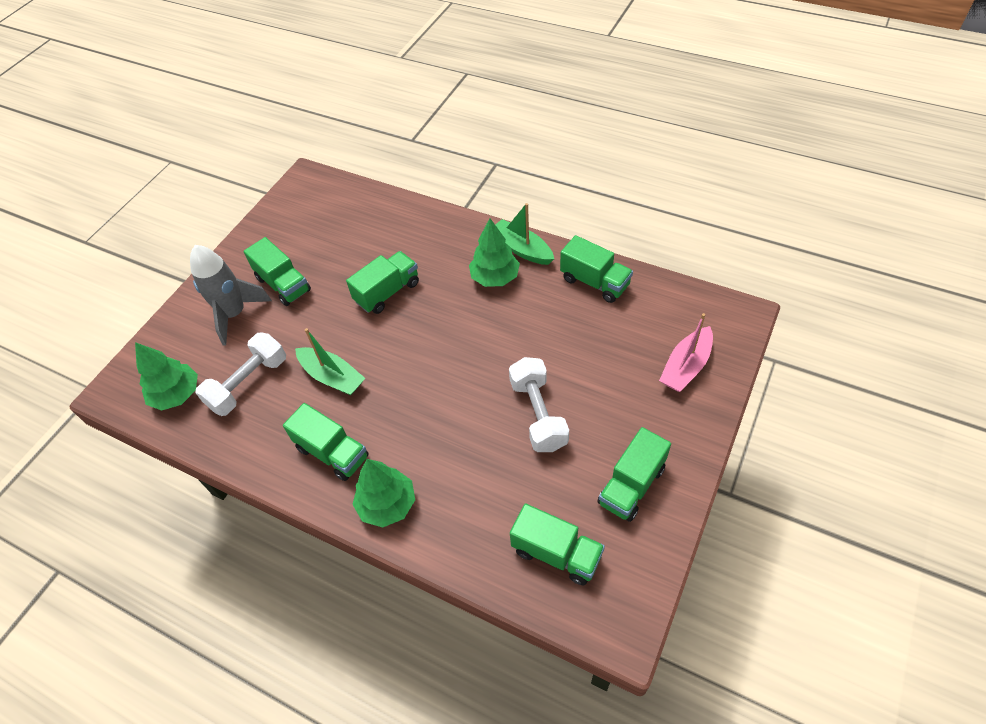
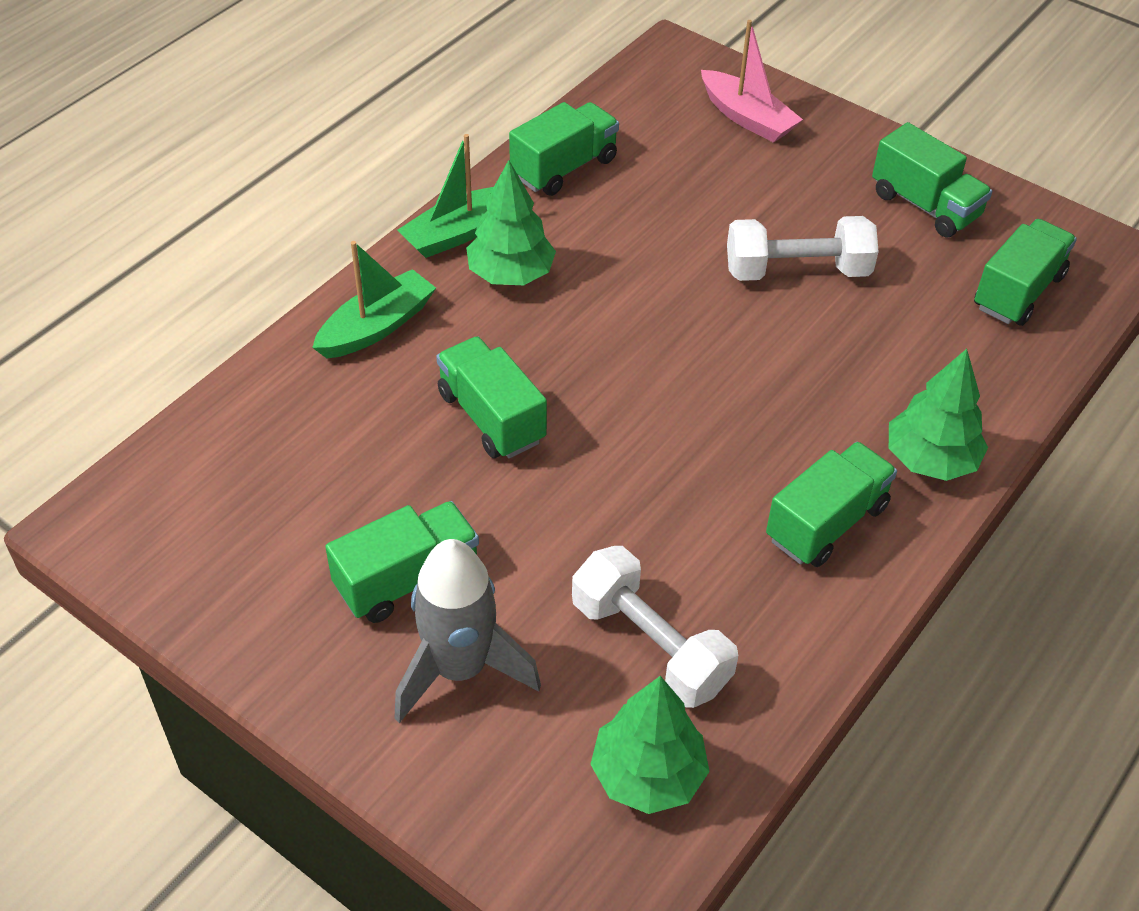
camera: 85 degrees left, 5 degrees down
green boat [295,328,365,395] -> green boat moved to [312,241,436,358]

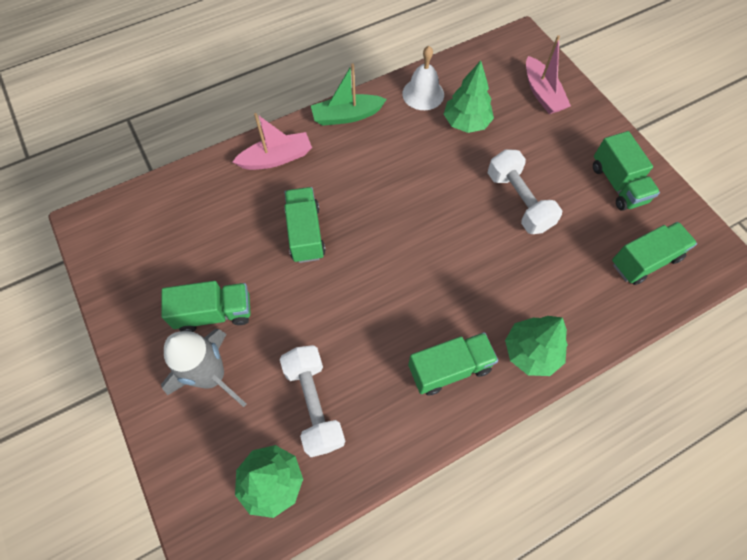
camera: 25 degrees right, 15 degrees up
green boat [312,241,436,358] -> pink boat [233,113,312,170]
green tree [466,160,556,285] -> green tree moved to [444,60,494,133]
green truck [509,102,619,196] -> white bell [402,46,444,110]
white dumbbell [727,216,879,281] -> white dumbbell turned 45 degrees clockwise [488,149,562,234]

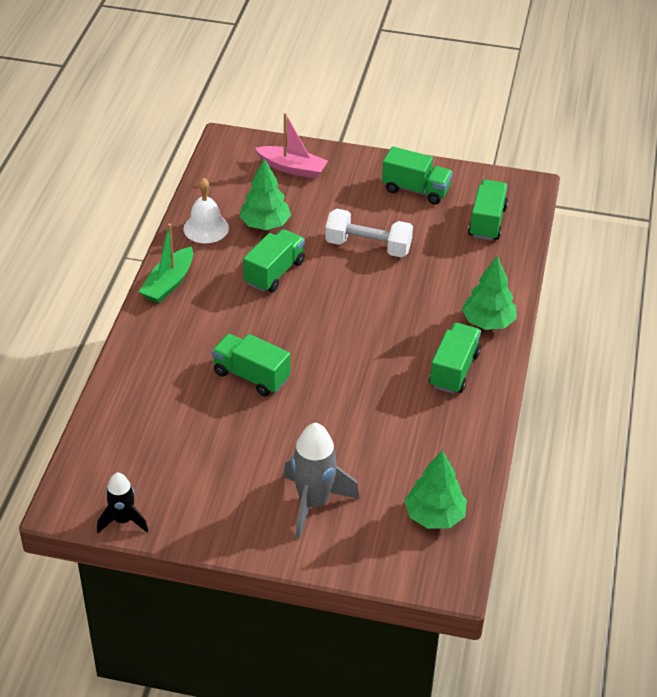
camera: 50 degrees left, 20 degrees down
green truck [161,281,251,332] -> green truck moved to [243,229,305,293]
pink boat [233,113,312,170] -> none
white dumbbell [280,345,345,457] -> none
none -> black rocket [97,473,148,533]

